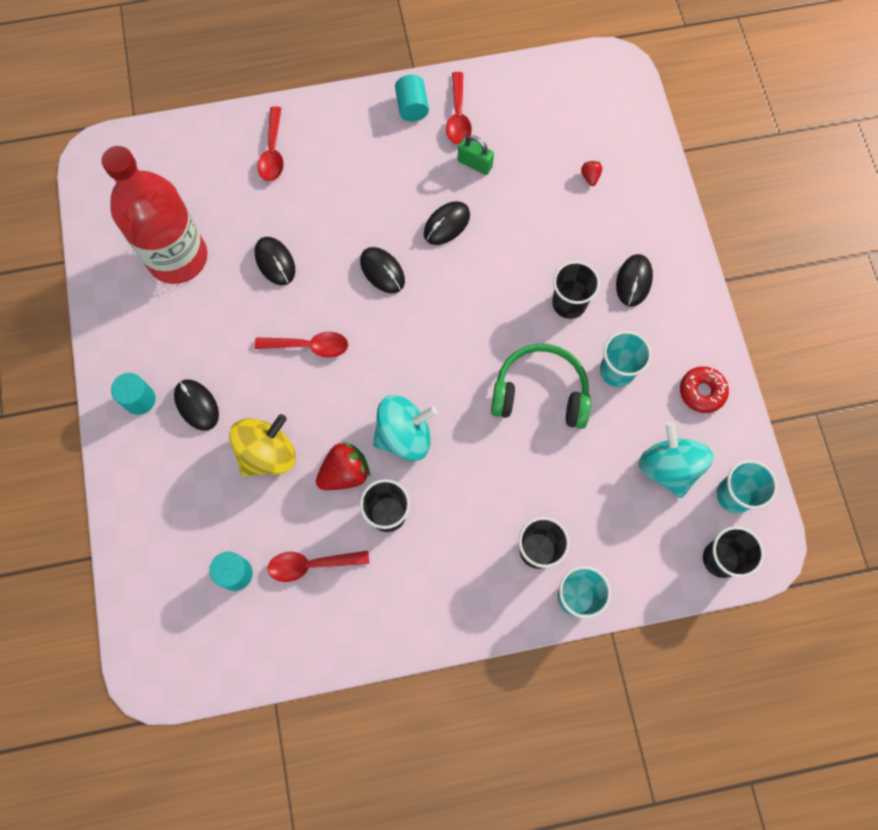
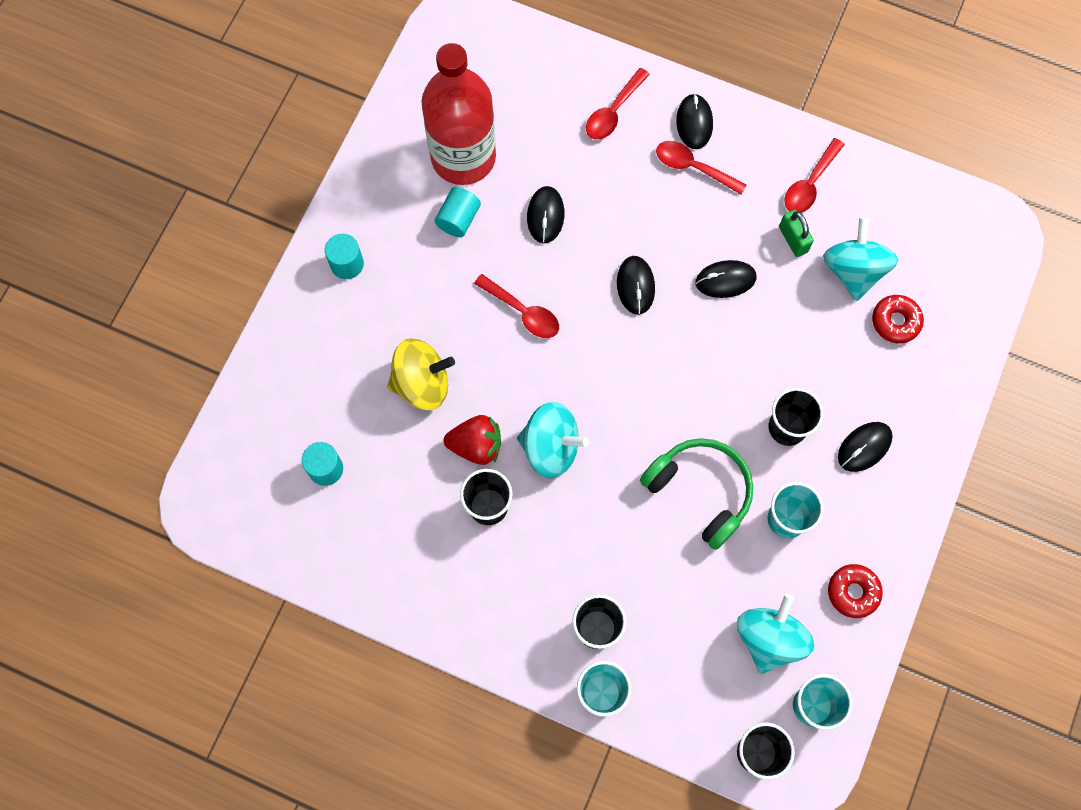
camera: 35 degrees right, 0 degrees up
black mouse [174,379,219,431] -> black mouse moved to [676,93,713,149]
red spoon [267,551,369,582] -> red spoon moved to [656,141,747,195]
turquoise cylinder [395,75,429,121] -> turquoise cylinder moved to [435,187,481,237]
red strawberry [581,161,602,186] -> red donut [872,295,924,343]
none -> turquoise spinning top [823,217,898,301]

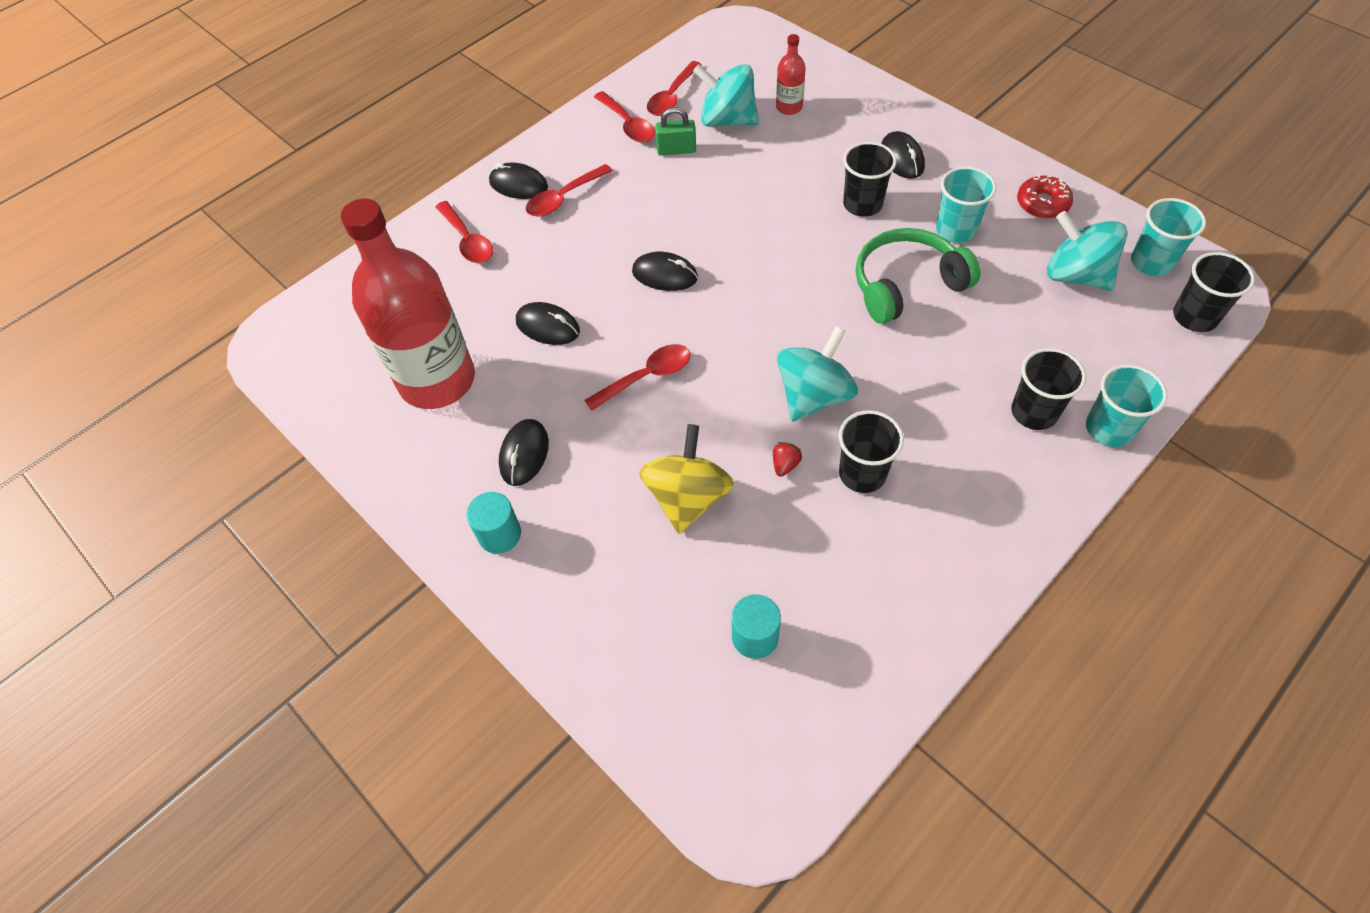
camera: 65 degrees left, 15 degrees down
turquoise cylinder [435,187,481,237] -> none
red strawberry [444,415,501,465] -> red strawberry [773,442,802,477], size x0.50
black mouse [696,260,756,298] -> black mouse moved to [499,419,549,486]
red donut [872,295,924,343] -> red bottle [776,34,806,115]
none -> red spoon [647,61,702,116]

